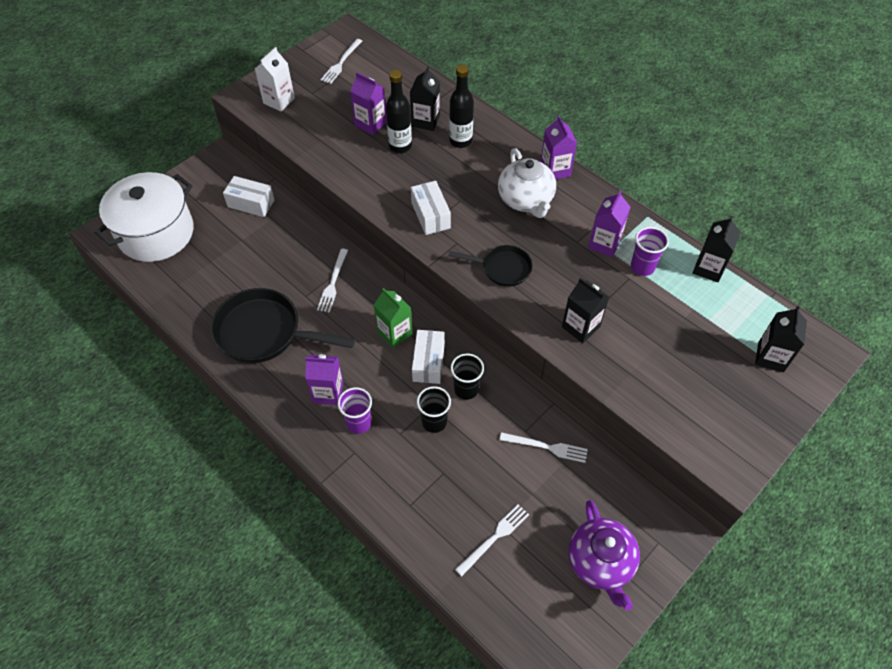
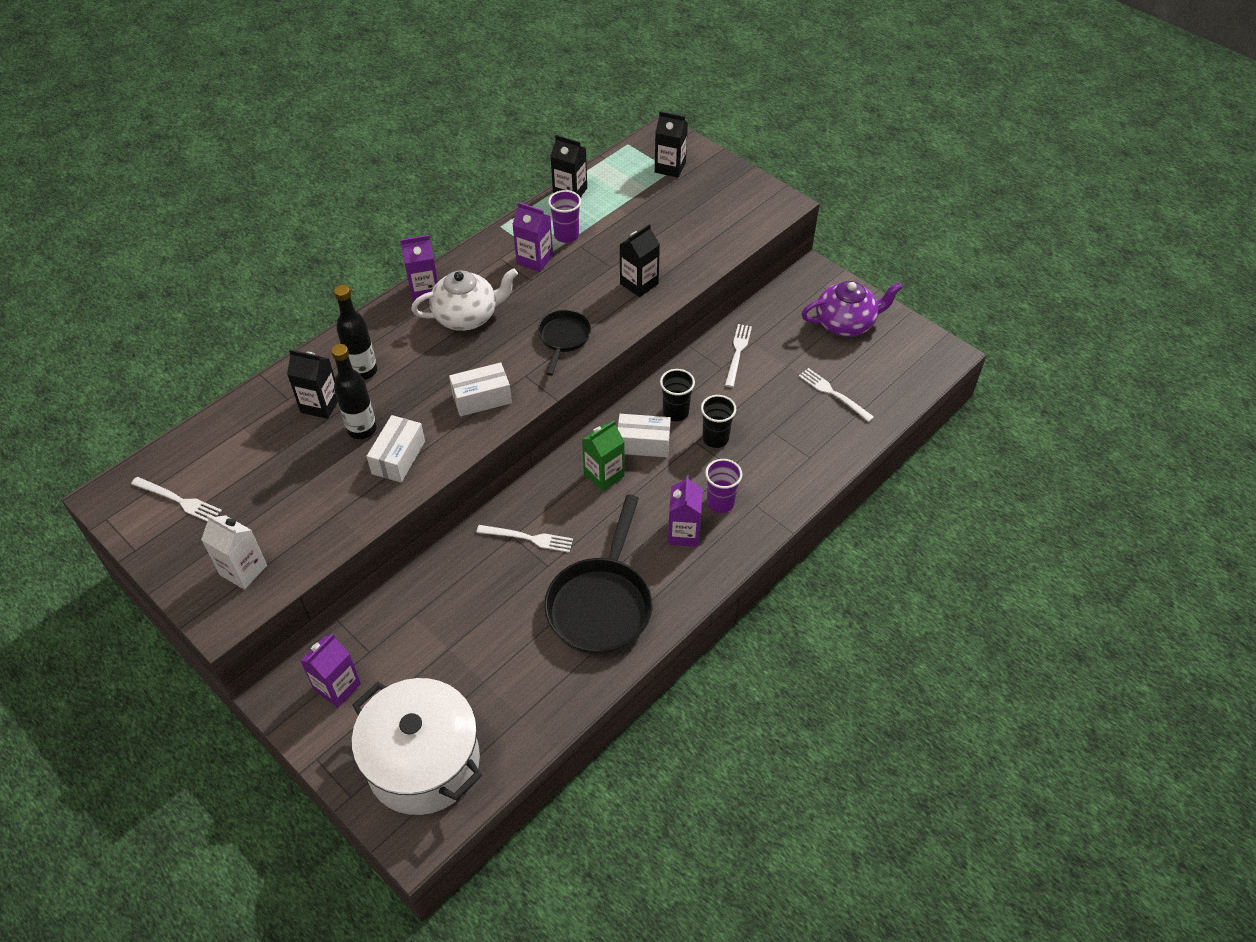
camera: 90 degrees left, 5 degrees down
white box [223,176,275,217] -> white box moved to [366,415,425,483]
purple carton [350,72,387,135] -> purple carton moved to [300,634,361,708]

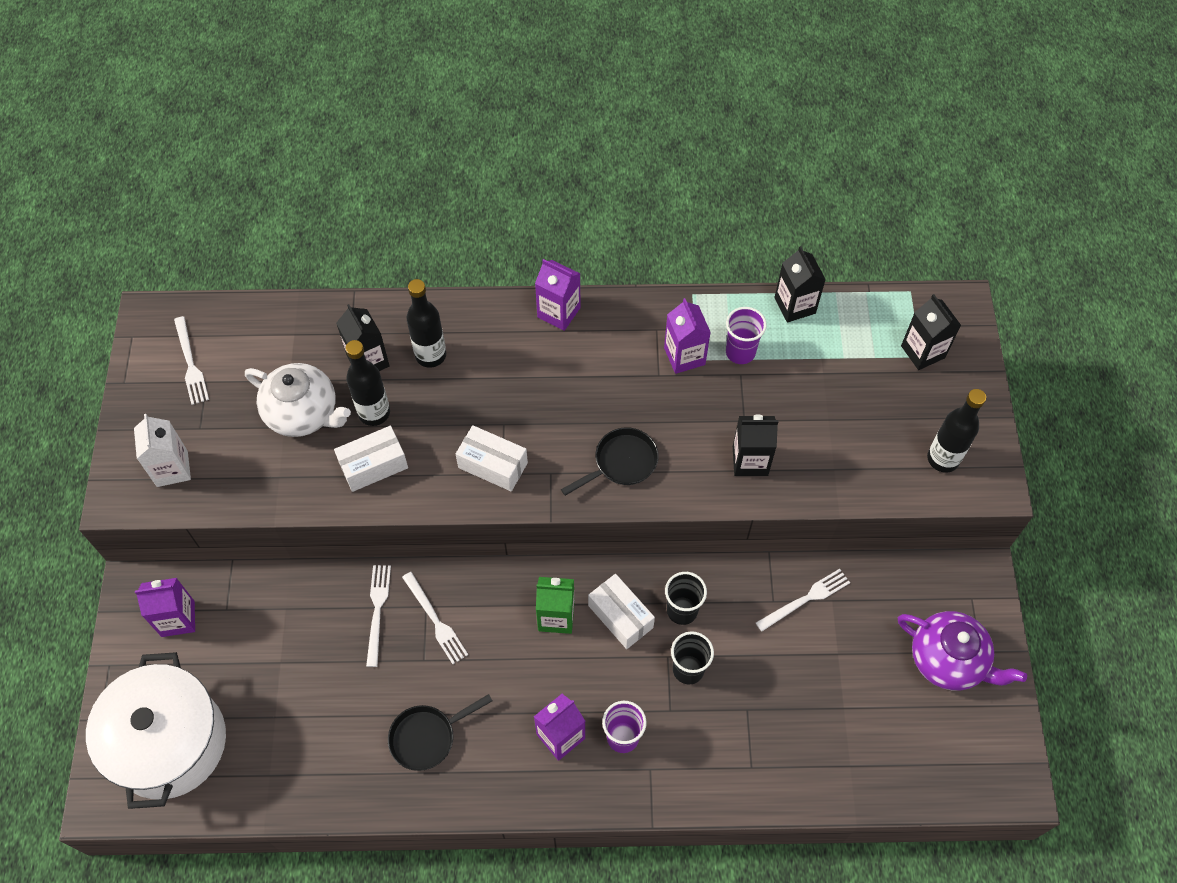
camera: 45 degrees right, 10 degrees up
white teapot [411,268,518,331] -> white teapot moved to [245,363,351,437]
black pan [544,495,653,655] -> black pan [388,694,492,771], size x0.55
white fork [799,368,874,422] -> white fork moved to [366,565,391,667]
none -> black bottle [927,389,986,473]

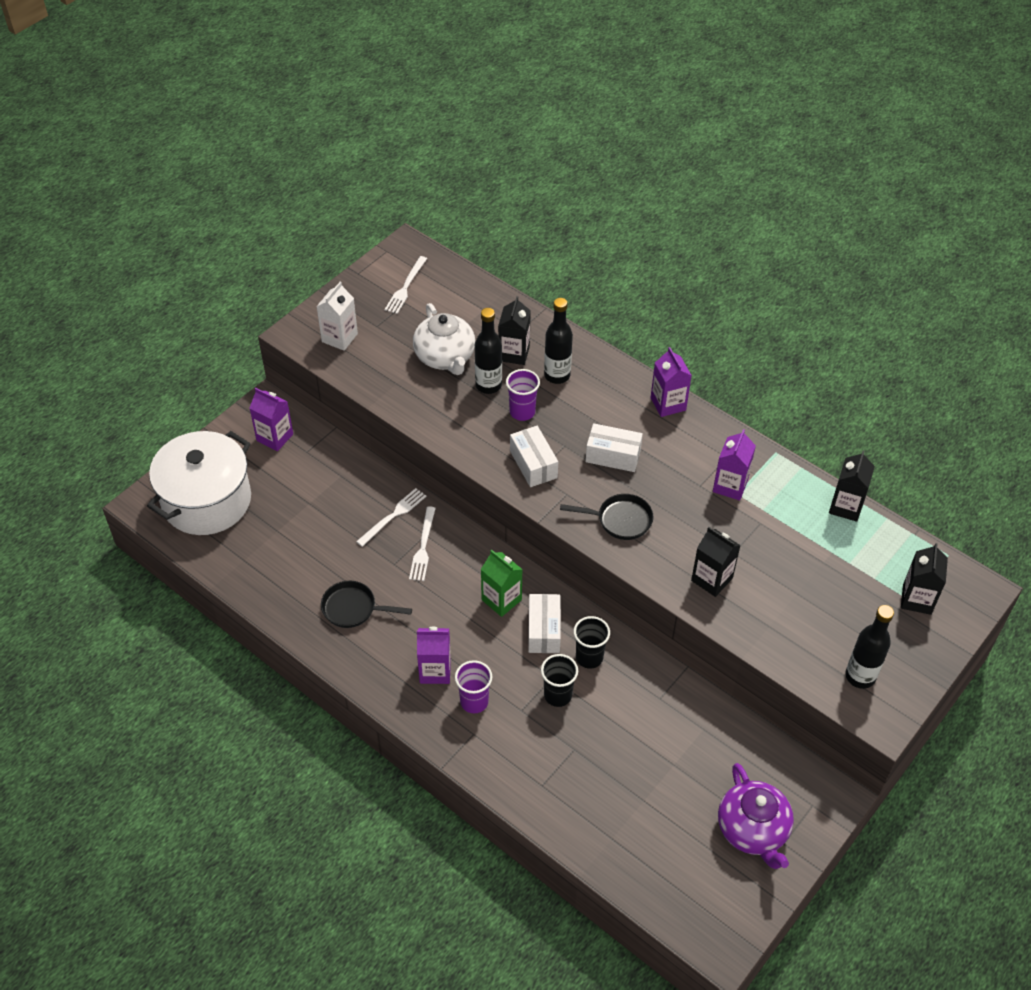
camera: 40 degrees right, 10 degrees down
white box [334,426,408,492] -> white box moved to [585,423,643,472]
purple cup [726,307,767,364] -> purple cup moved to [506,369,540,421]
white fork [756,569,850,632] -> none

